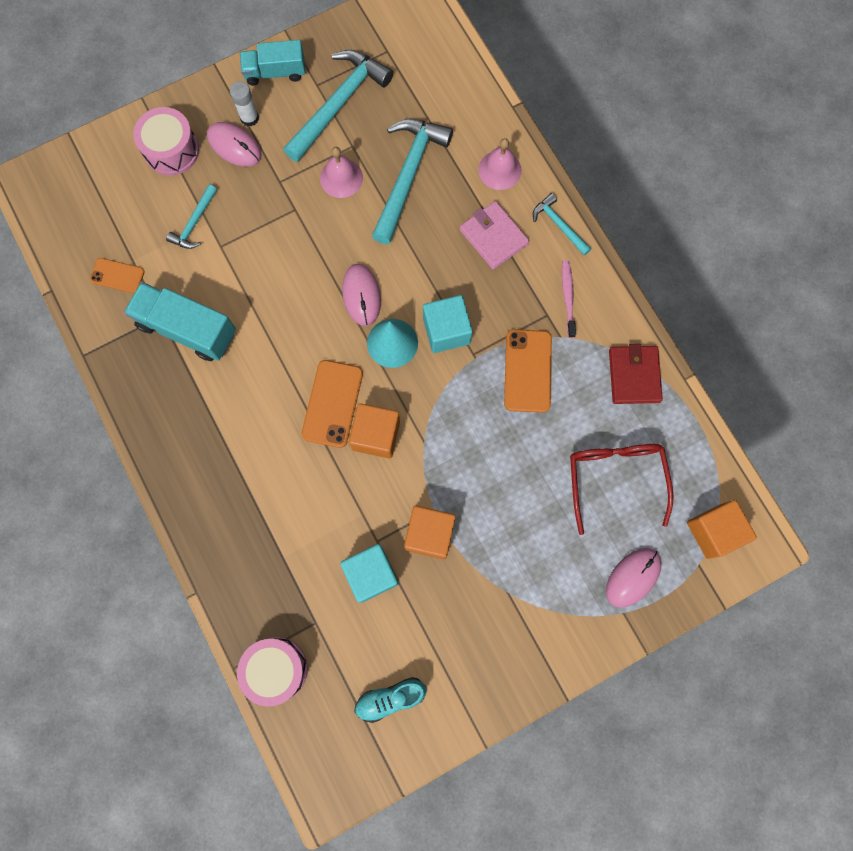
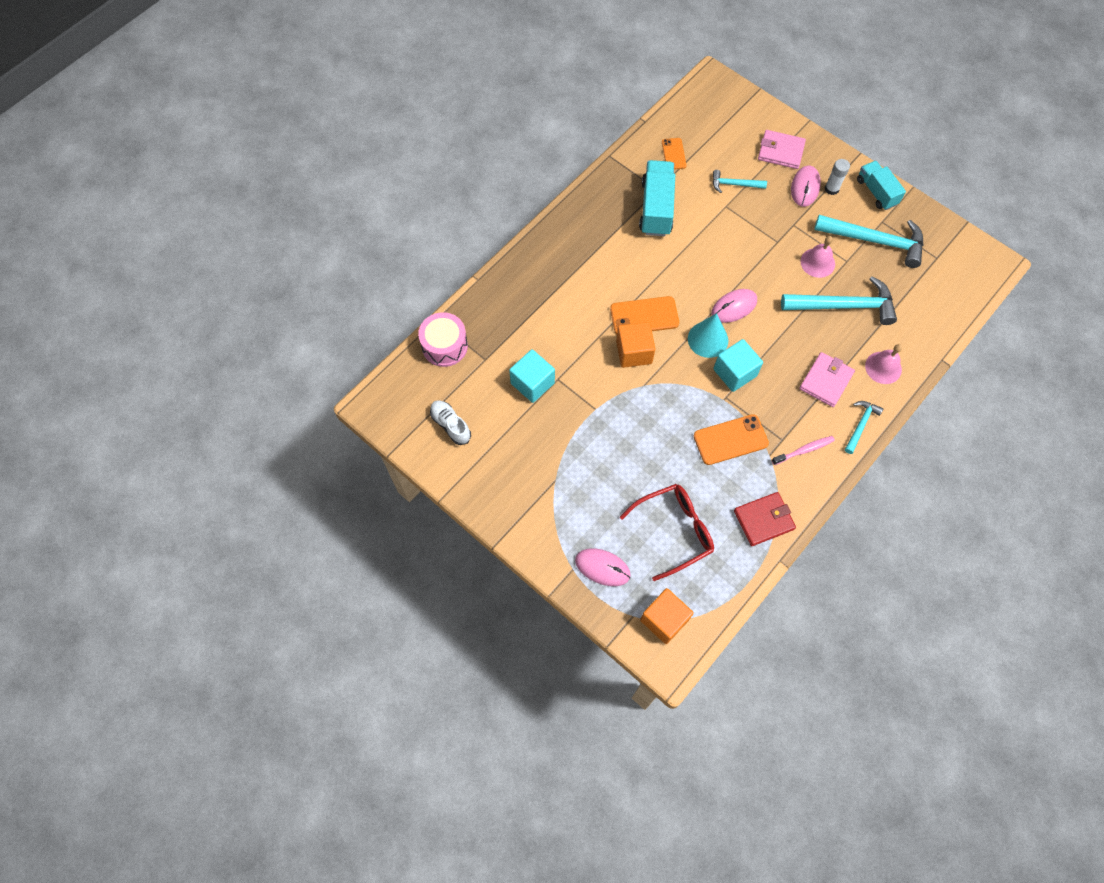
camera: 70 degrees right, 10 degrees down
pink drum [133,107,199,176] -> pink wallet [758,130,806,169]
turquoise shoe [354,677,427,723] -> white shoe [430,400,471,445]
orange cube [404,506,456,559] -> none

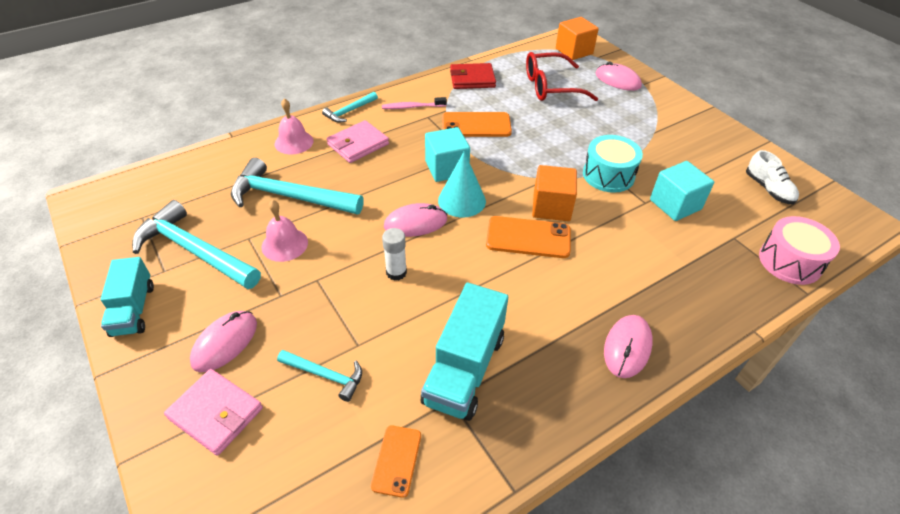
camera: 165 degrees left, 20 degrees down
white glue stick [825,159,850,195] -> white glue stick moved to [382,228,407,280]
none -> turquoise drum [583,135,643,193]
none -> pink mouse [604,315,653,378]

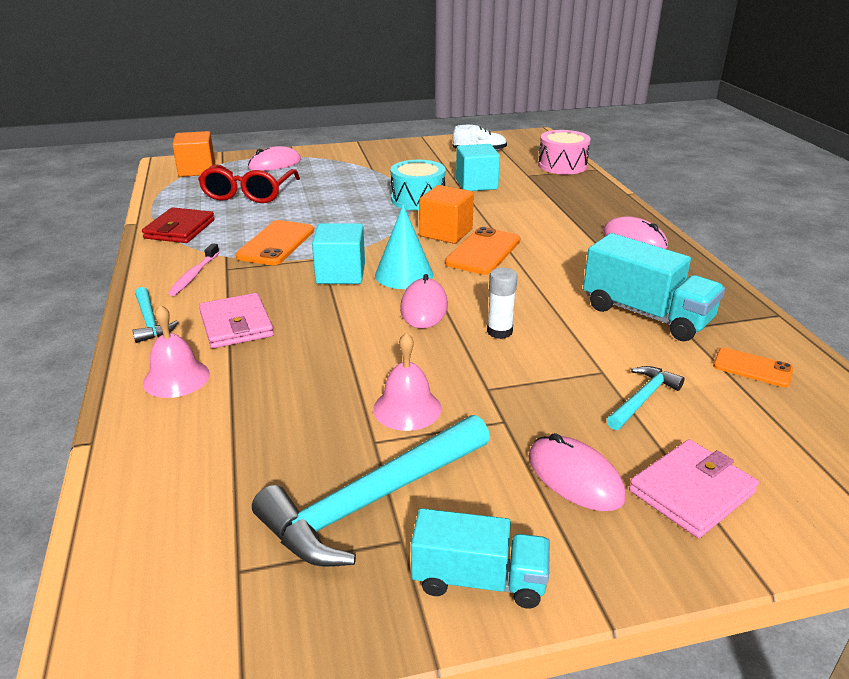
camera: 70 degrees left, 15 degrees down
turquoise hammer [231,158,364,215] -> none

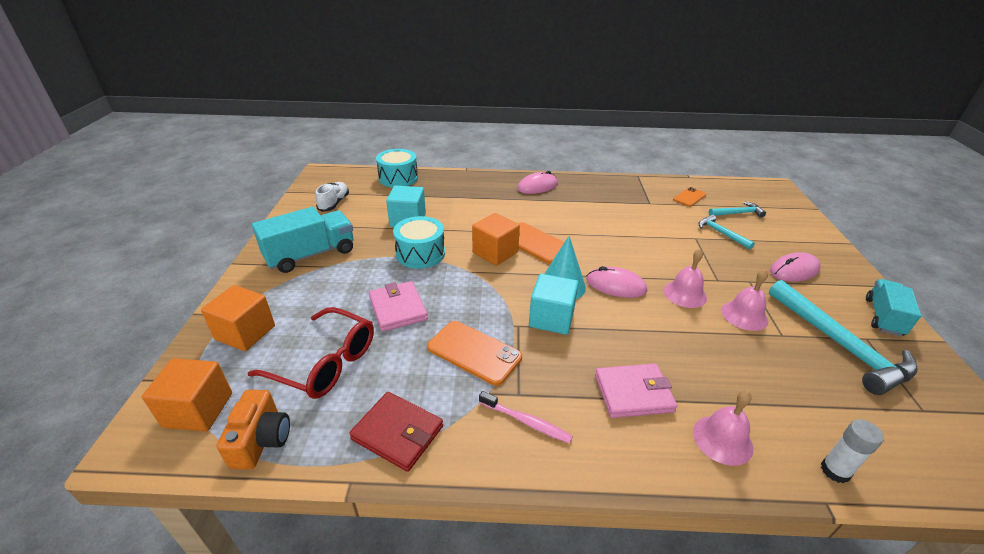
camera: 75 degrees left, 5 degrees up
turquoise hammer [132,287,179,343] -> turquoise hammer moved to [709,202,766,218]
pink mouse [248,146,301,171] -> orange cube [201,285,275,351]
white glue stick [487,268,517,339] -> white glue stick moved to [821,419,884,483]
pink drum [538,130,591,174] -> turquoise drum [376,149,418,187]
turquoise truck [583,233,725,341] -> turquoise truck moved to [252,207,354,273]
pink wallet [629,439,759,538] -> pink wallet moved to [369,281,428,332]
none -> orange camera [216,390,290,470]
none -> pink bell [664,249,707,308]

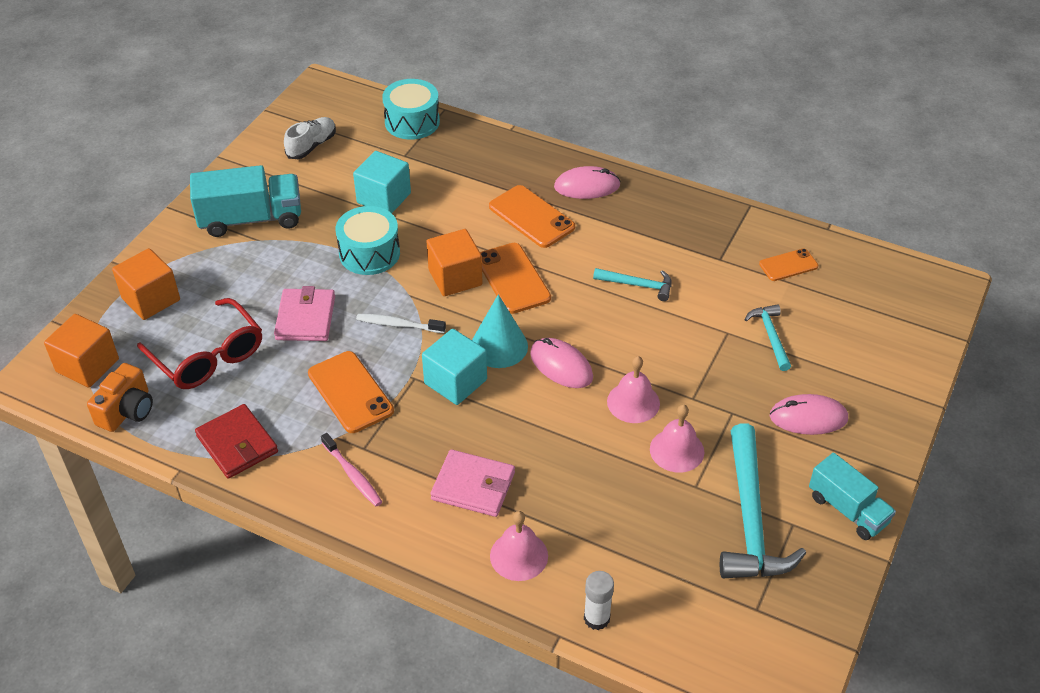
camera: 25 degrees right, 10 degrees up
turquoise hammer [709,202,766,218] -> turquoise hammer moved to [593,268,672,301]
turquoise truck [866,279,921,337] -> turquoise truck turned 90 degrees clockwise [809,453,896,540]
none -> white toothbrush [356,314,446,333]
none -> orange phone [489,185,575,248]

